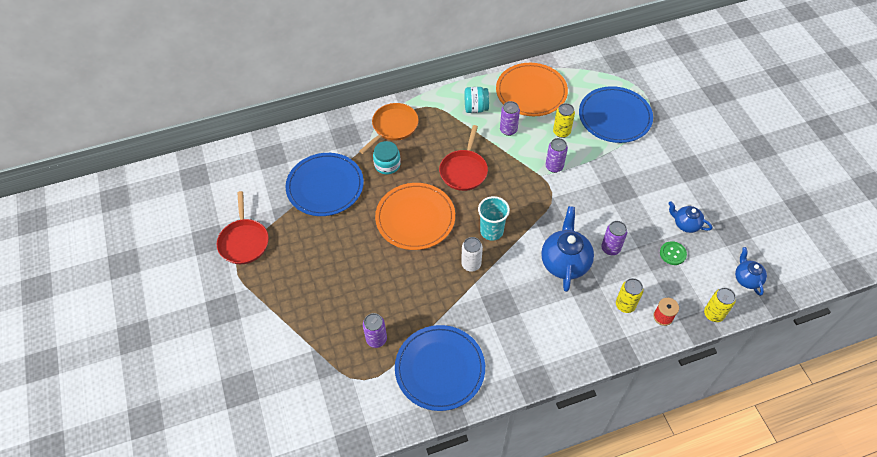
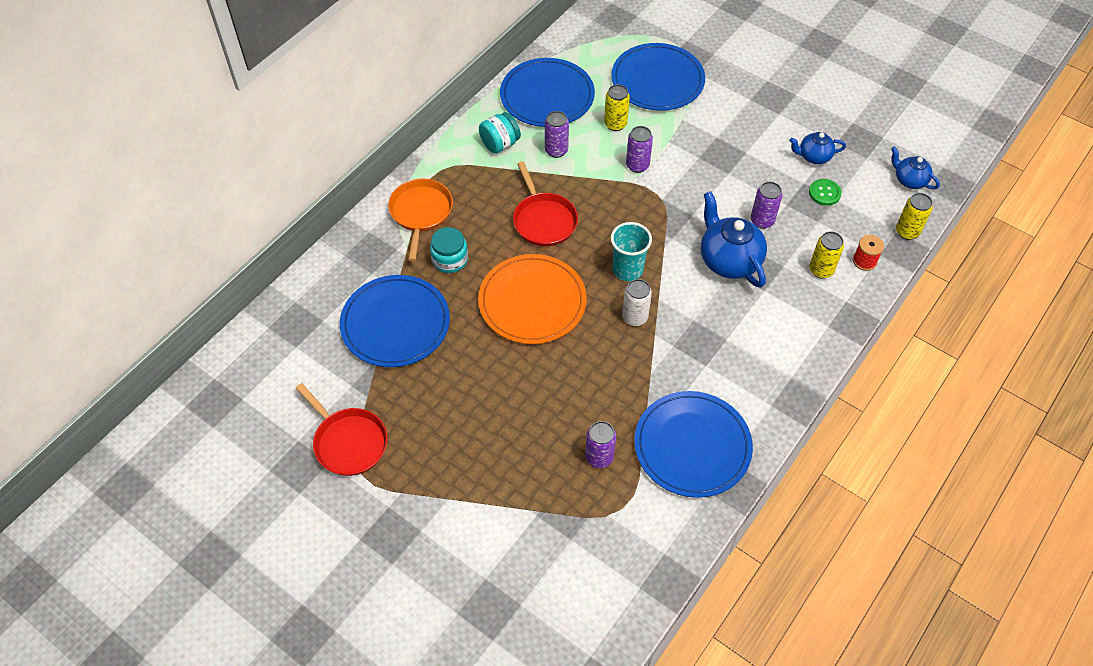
camera: 35 degrees left, 0 degrees up
orange plate [496,63,568,116] -> blue plate [500,58,595,127]

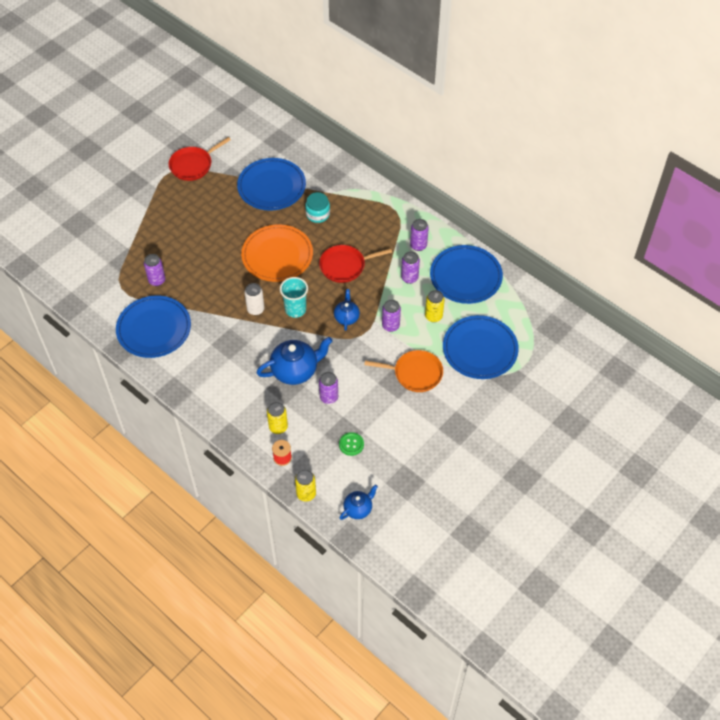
camera: 95 degrees right, 0 degrees up
orange pan [388,179,453,261] -> orange pan moved to [364,350,443,392]
turquoise jar [479,112,521,154] -> purple can [410,219,429,251]
blue teapot [789,132,846,164] -> blue teapot moved to [334,289,360,331]

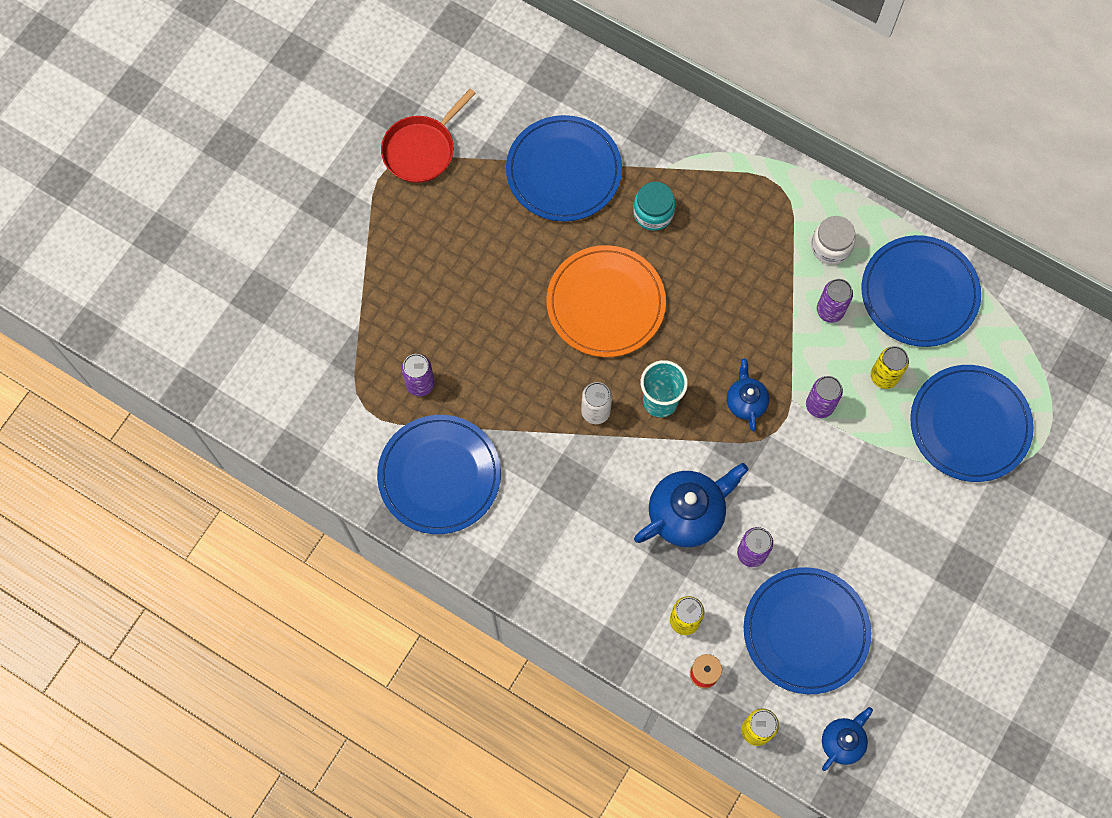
camera: 10 degrees left, 15 degrees up
red pan [319,245,392,283] -> none
green button [339,432,364,456] -> blue plate [744,567,871,694]
orange pan [364,350,443,392] -> none
purple can [410,219,429,251] -> white jar [811,216,856,265]

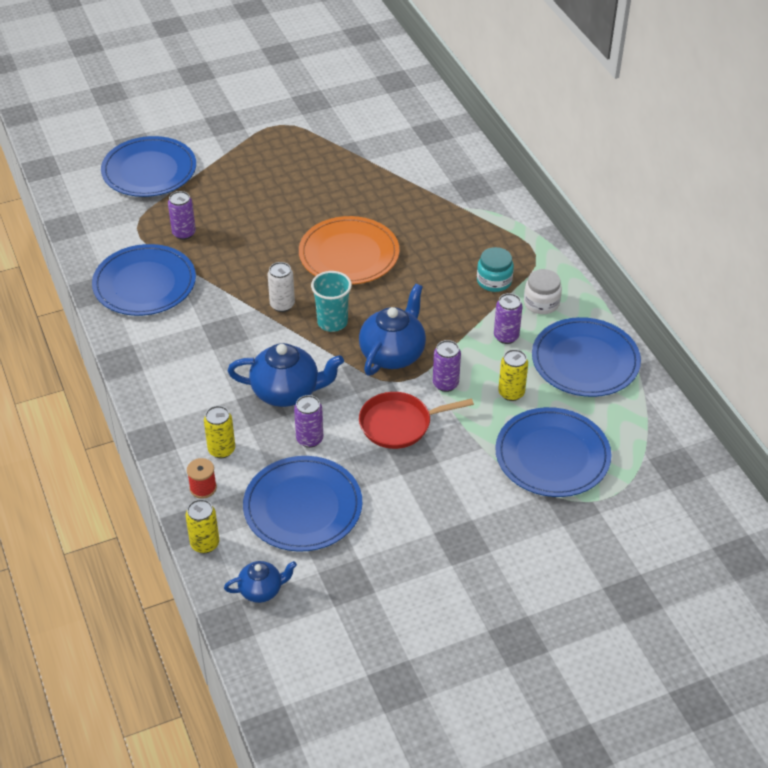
camera: 35 degrees right, 25 degrees down
red pan [381,89,476,183] -> red pan moved to [359,392,474,449]
blue plate [506,115,622,221] -> blue plate moved to [101,136,196,197]
turquoise jar [633,182,676,231] -> turquoise jar moved to [477,247,514,292]
blue teapot [727,358,769,431] -> blue teapot [359,284,426,376], size x1.76

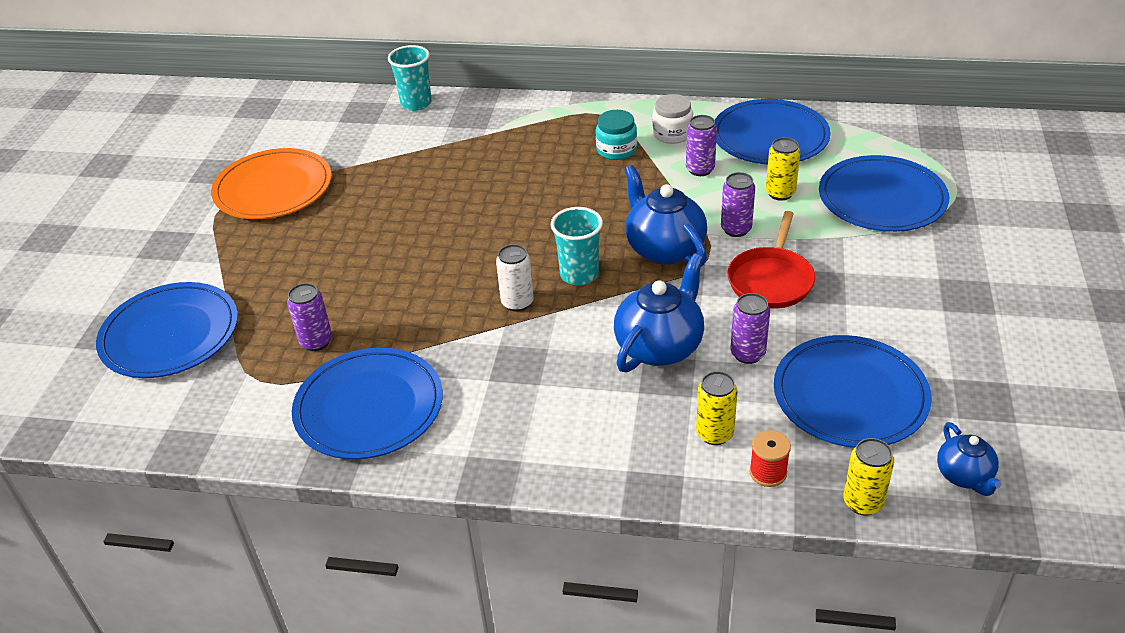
camera: 55 degrees left, 5 degrees down
blue teapot [224,561,297,603] -> blue teapot turned 150 degrees clockwise [937,422,1002,496]
orange plate [299,216,399,285] -> orange plate moved to [211,148,332,219]
none -> turquoise cup [388,45,432,111]

